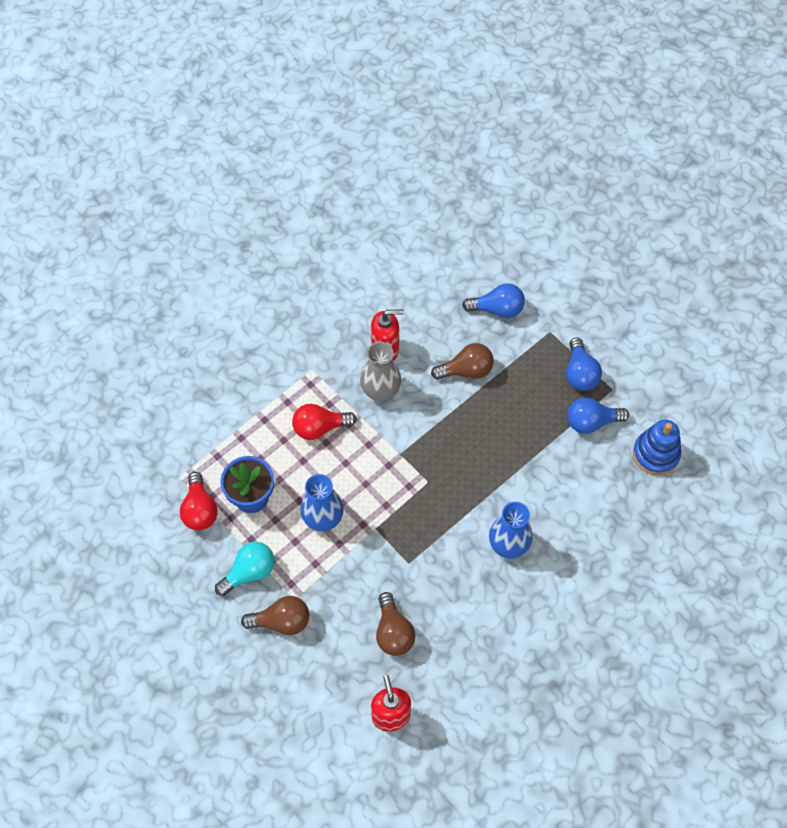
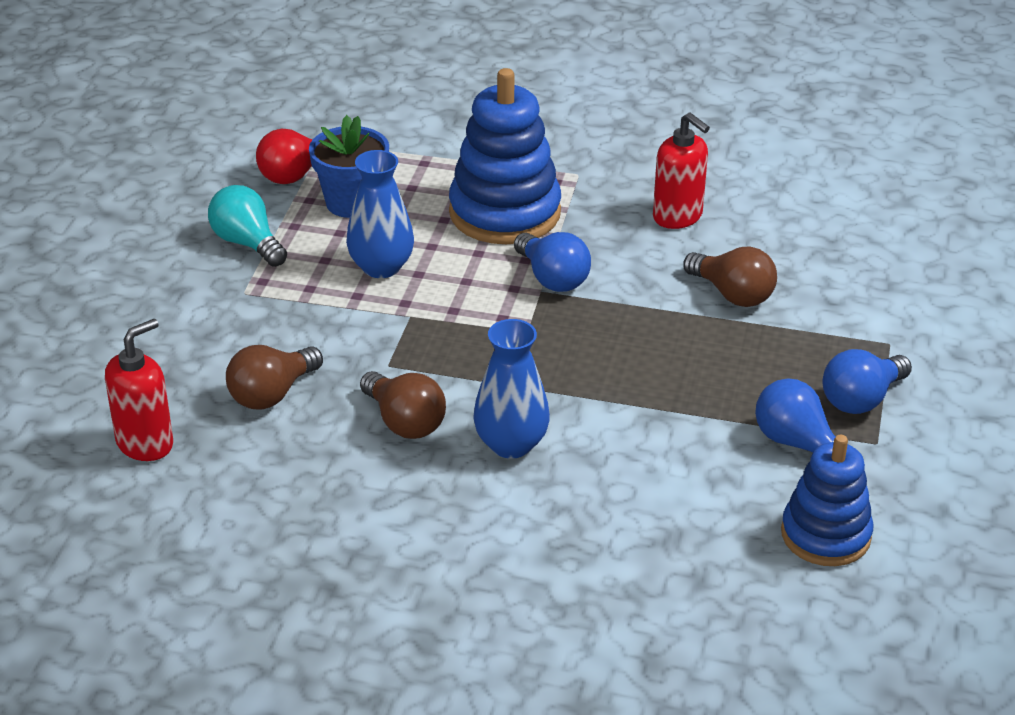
camera: 55 degrees right, 25 degrees down
turquoise light bulb [215,542,274,596] -> turquoise light bulb turned 150 degrees counterclockwise [208,185,287,267]
brown light bulb [241,596,309,635] -> brown light bulb moved to [360,371,446,439]
red light bulb [292,404,357,440] -> blue stacking toy [449,68,561,244]
grey vase [360,342,401,401] -> none
blue light bulb [462,283,525,318] -> blue light bulb moved to [514,232,591,292]

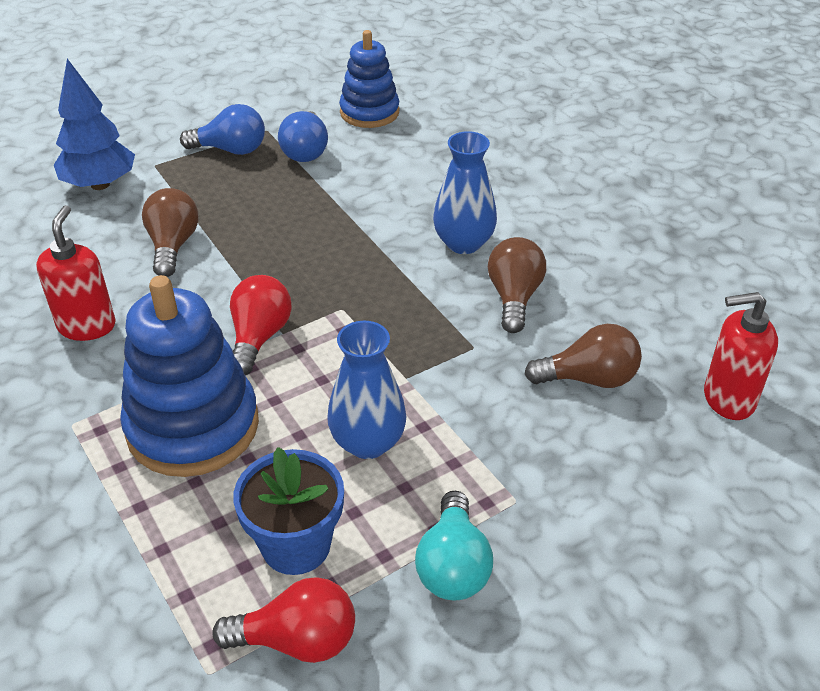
camera: 135 degrees left, 5 degrees up
blue light bulb [514,232,591,292] -> red light bulb [230,275,292,375]
none -> blue tree [54,59,135,190]

